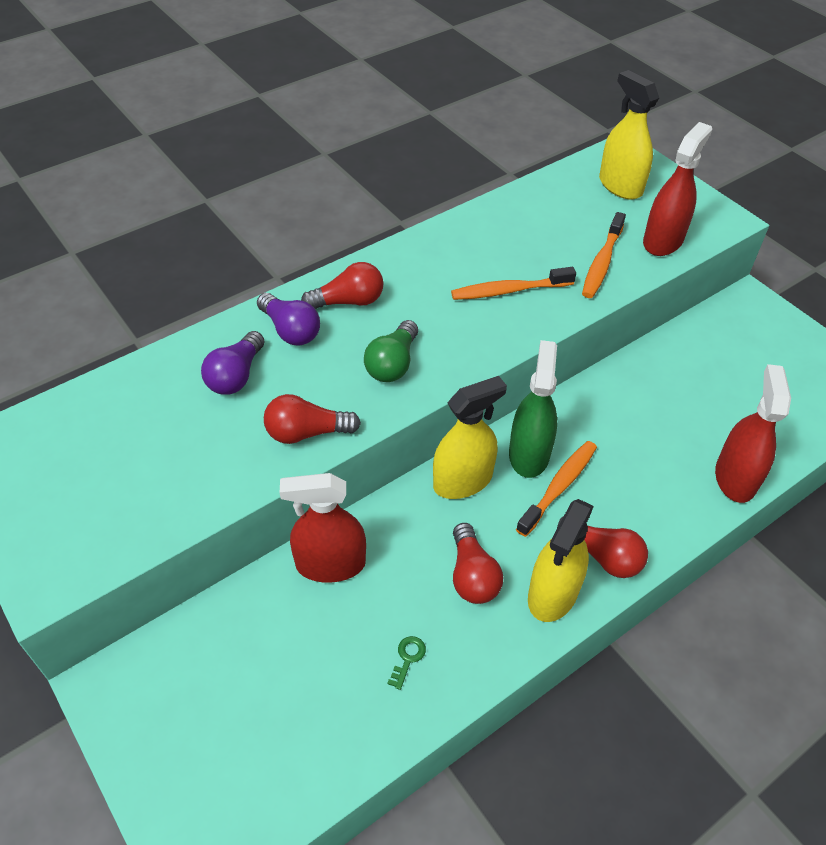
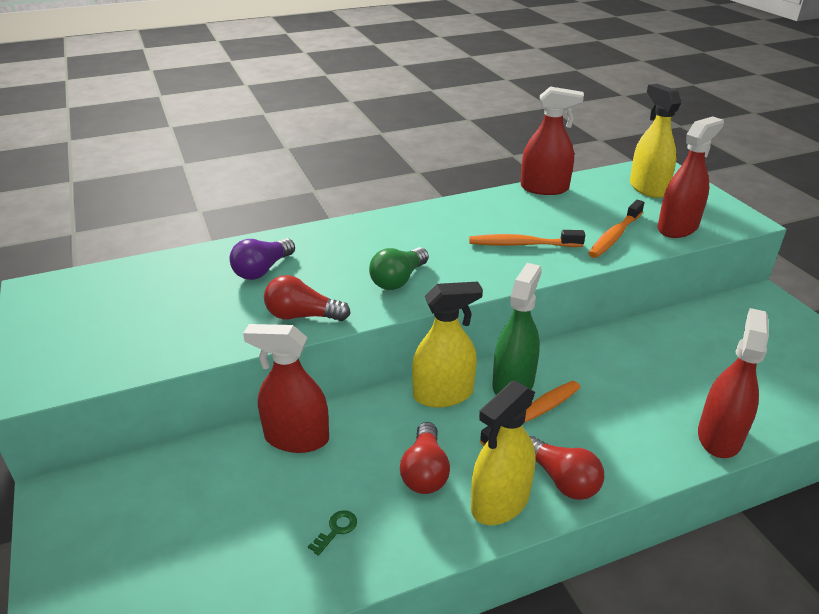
camera: 15 degrees right, 15 degrees down
purple light bulb [257,293,320,345] -> none
red light bulb [301,262,383,309] -> none
none -> red spray bottle [521,87,584,195]

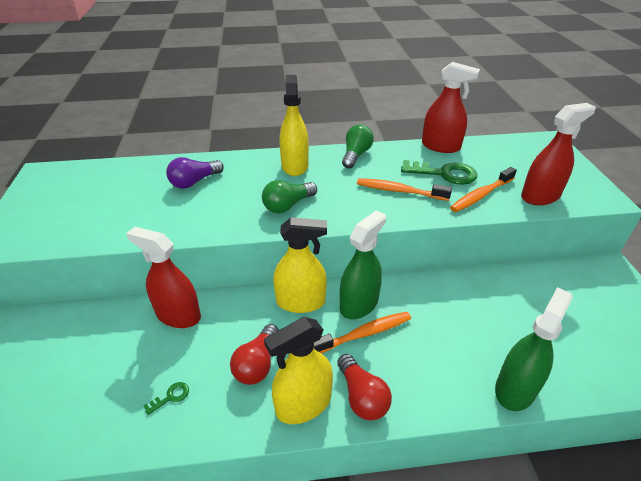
camera: 15 degrees right, 5 degrees up
red light bulb [264,275,351,321] -> none
yellow spray bottle [630,84,681,198] -> yellow spray bottle moved to [279,75,309,176]
red spray bottle [698,308,769,458] -> green spray bottle [495,287,573,411]
none -> green light bulb [342,124,374,169]
none -> green key [401,160,477,185]

